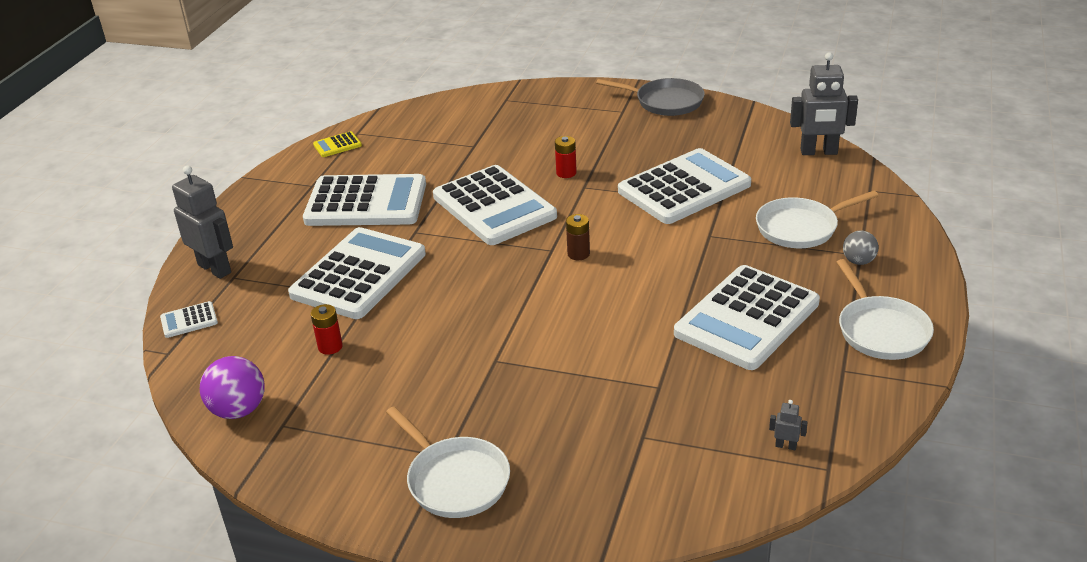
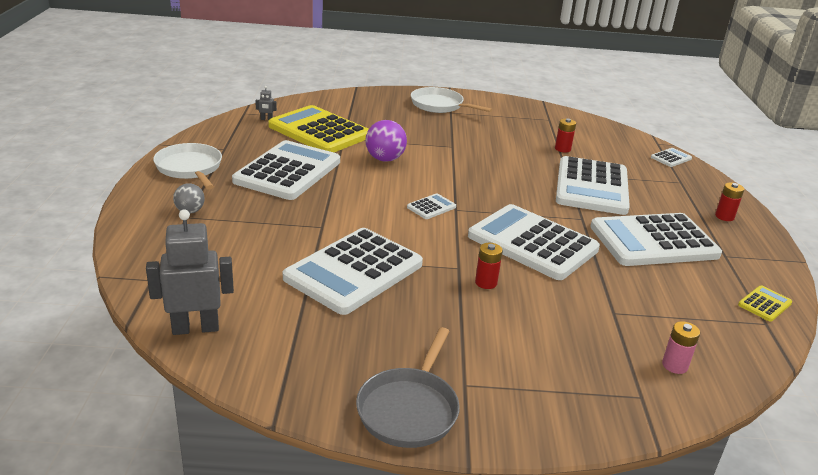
camera: 160 degrees right, 5 degrees down
grey robot [172,166,233,279] -> none
purple ball [200,356,265,419] -> purple ball moved to [365,120,407,162]
brown battery [566,214,590,260] -> white calculator [407,193,456,219]
grey pan [596,78,705,116] -> grey pan turned 75 degrees counterclockwise [356,327,460,448]
white pan [756,191,878,248] -> none
none -> yellow calculator [268,105,369,152]
none -> pink battery [662,321,700,374]
none -> red battery [715,182,744,221]

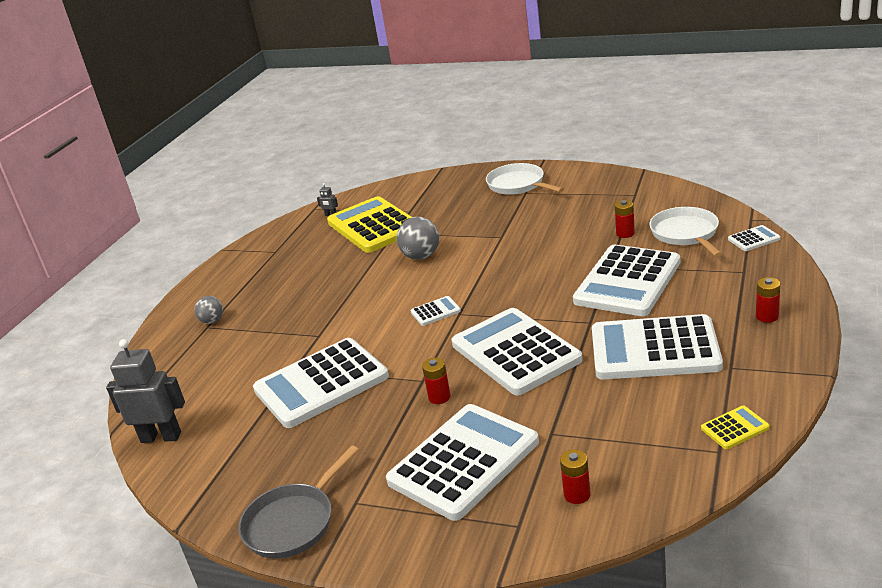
camera: 25 degrees right, 0 degrees up
white pan [153,143,222,189] -> white pan moved to [649,207,722,257]
white calculator [232,140,340,200] -> white calculator moved to [386,404,539,521]
purple ball [365,120,407,162] -> grey ball [397,217,439,260]
pink battery [662,321,700,374] -> red battery [560,450,591,504]

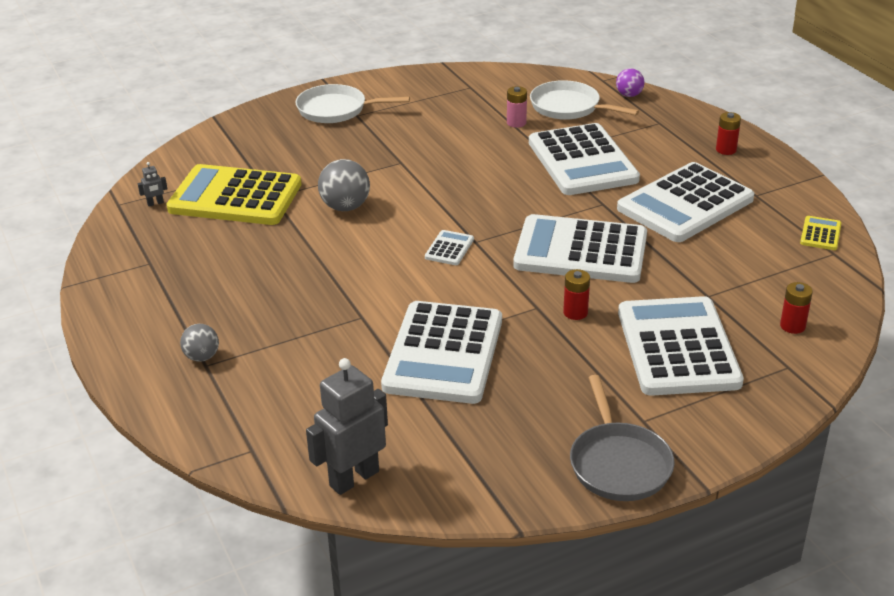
camera: 50 degrees left, 5 degrees up
red battery [615,200,635,238] -> pink battery [507,86,527,128]
white calculator [728,225,781,251] -> purple ball [616,68,644,97]

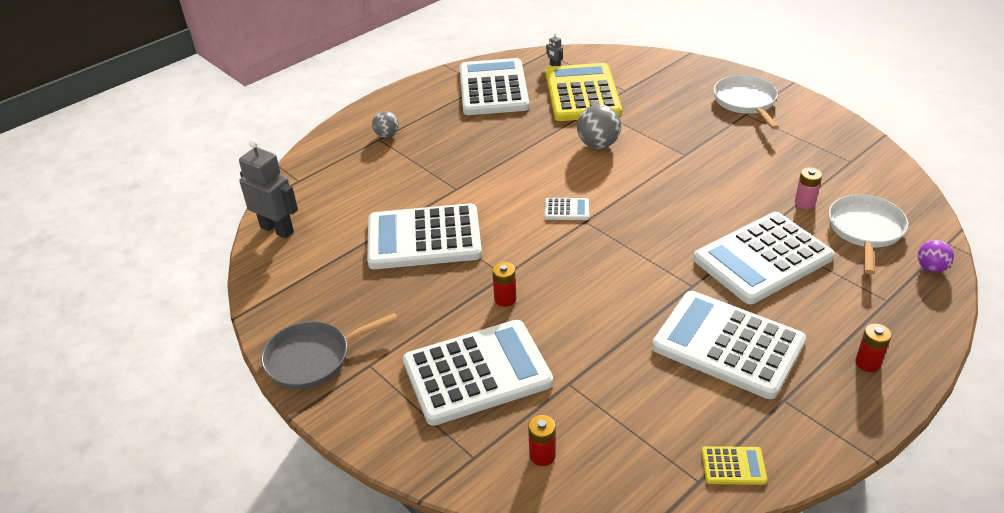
camera: 75 degrees right, 5 degrees up
white calculator [513,214,647,283] -> white calculator moved to [460,58,529,115]

